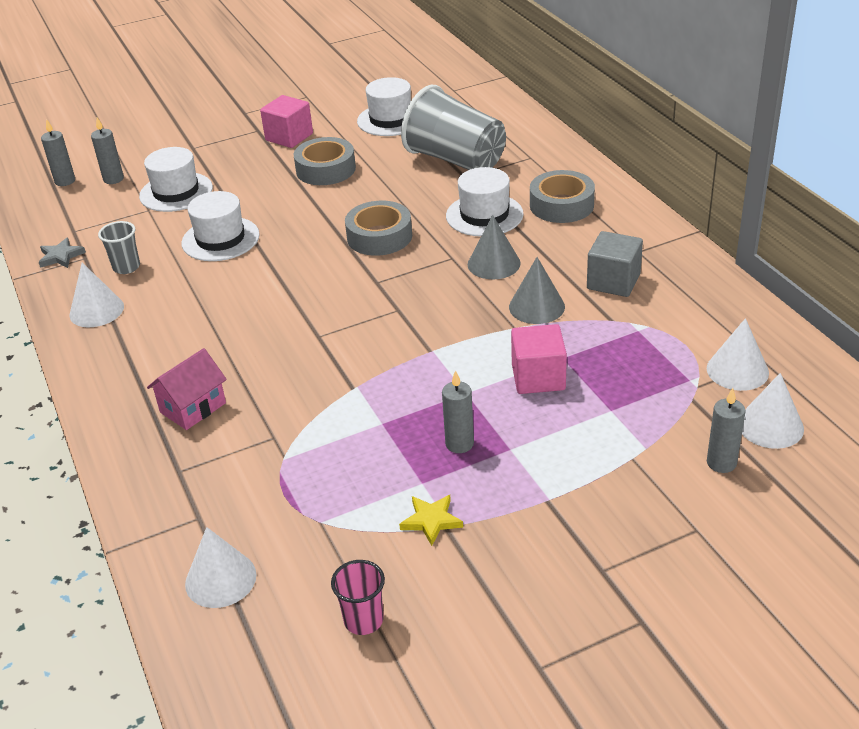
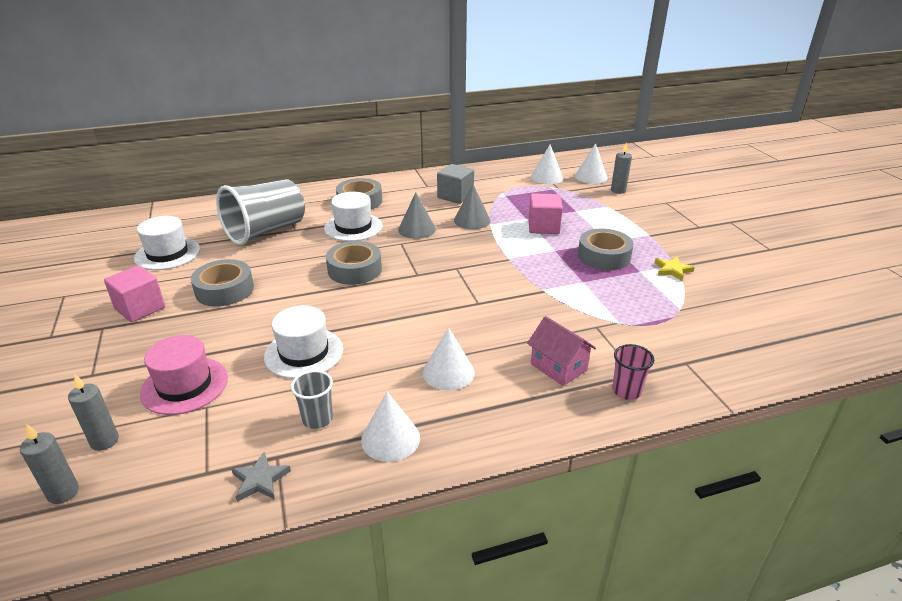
camera: 85 degrees left, 5 degrees down
white hat [139,147,213,212] -> pink hat [140,335,228,415]
white cone [185,527,257,608] -> white cone moved to [423,327,475,391]
pink cup [331,560,385,635] -> pink cup moved to [612,344,654,400]
grey candle [442,370,474,453] -> grey tape [578,228,634,270]

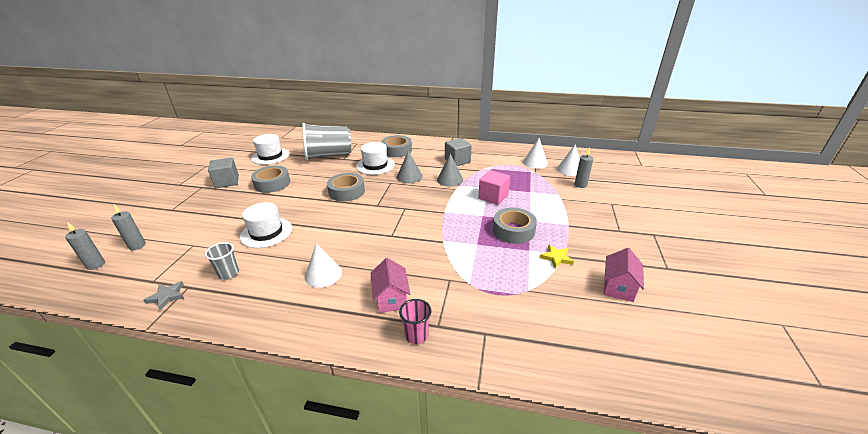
camera: 30 degrees right, 0 degrees up
pink cube [104,265,165,322] -> grey cube [208,158,239,188]
pink hat [140,335,228,415] -> none
white cone [361,392,420,462] -> none
none -> pink house [604,248,644,302]

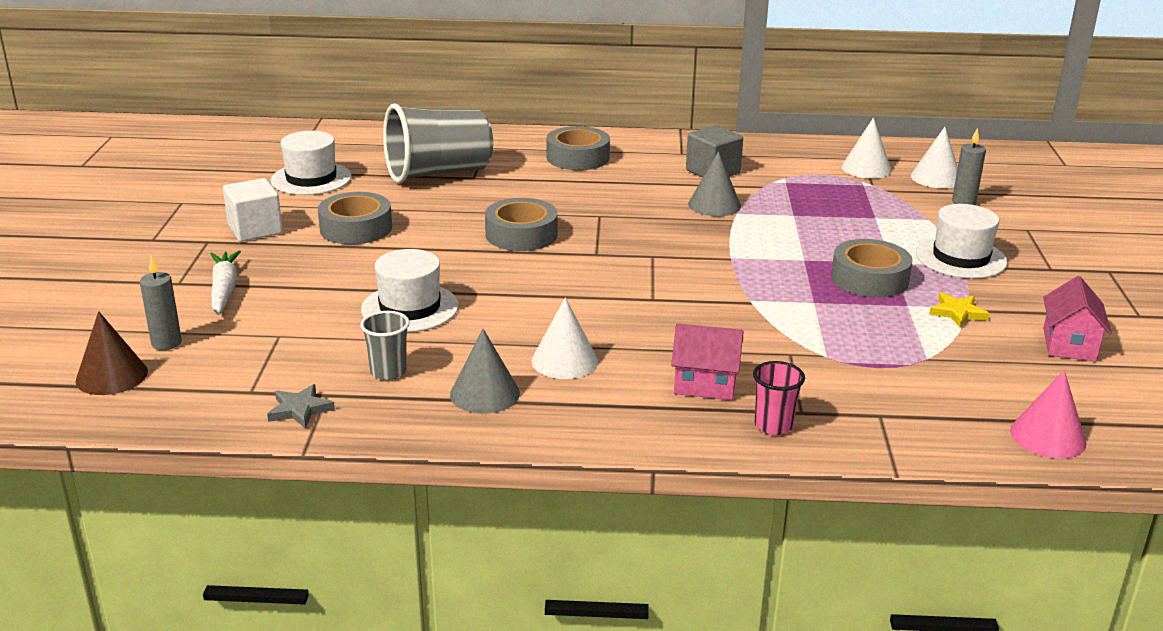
camera: 10 degrees left, 5 degrees down
grey candle [65,222,105,270] -> brown cone [76,311,148,395]
grey cube [208,158,239,188] -> white cube [223,178,283,242]
white hat [356,142,395,175] -> white hat moved to [916,204,1008,279]
pink house [371,258,410,313] -> pink house turned 60 degrees counterclockwise [671,323,743,400]
grey cone [397,151,423,183] -> grey cone moved to [450,329,520,414]
pink cube [478,170,510,205] -> none
none -> white carrot [210,250,241,315]
none -> pink cone [1010,370,1087,459]

